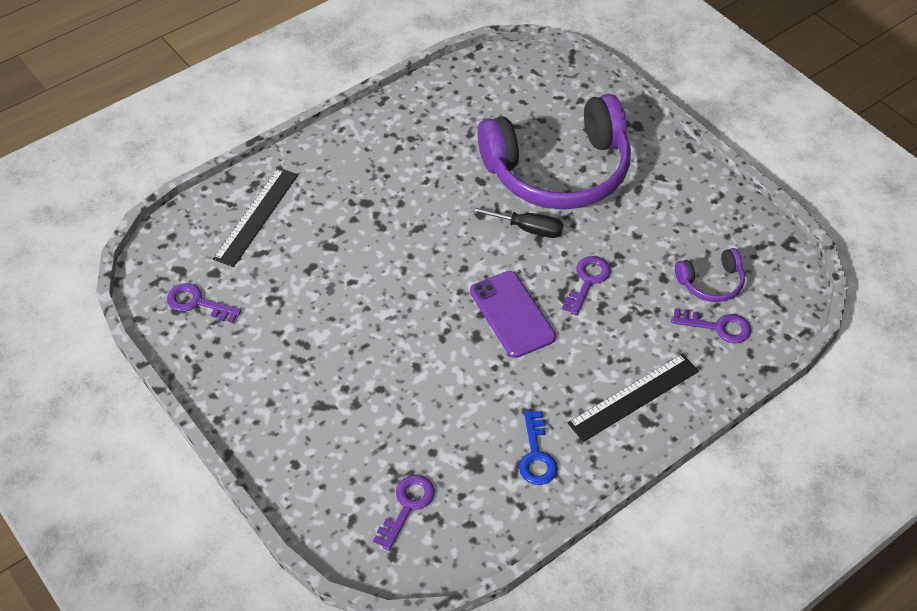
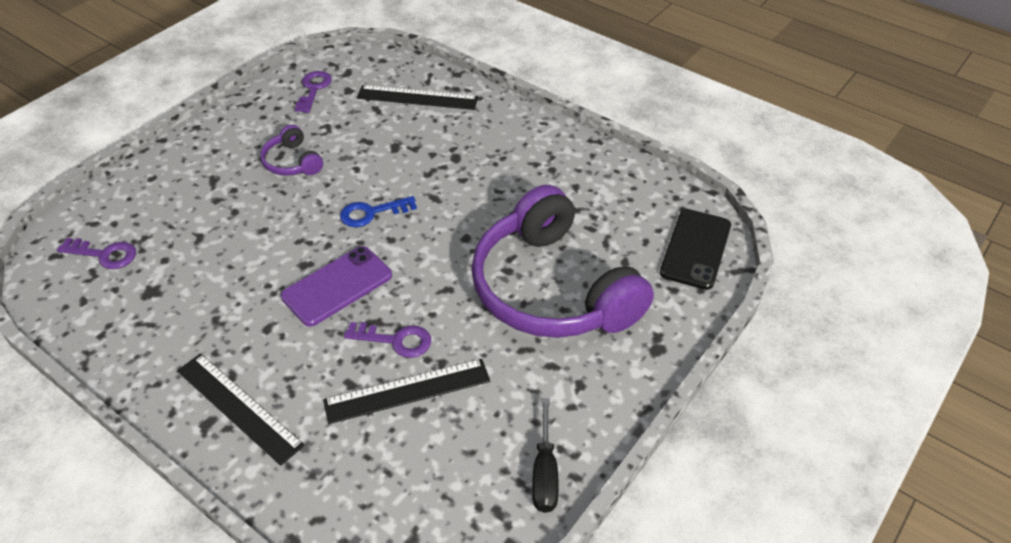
camera: 75 degrees right, 5 degrees down
black screwdriver [470,207,563,238] -> black screwdriver moved to [532,398,559,513]
blue key [519,411,558,485] -> blue key moved to [340,196,417,227]
purple key [671,308,751,343] -> none
purple headphones [675,248,745,302] -> purple headphones moved to [260,125,323,176]
none -> black ruler [323,359,490,424]
none -> black phone [660,209,731,290]

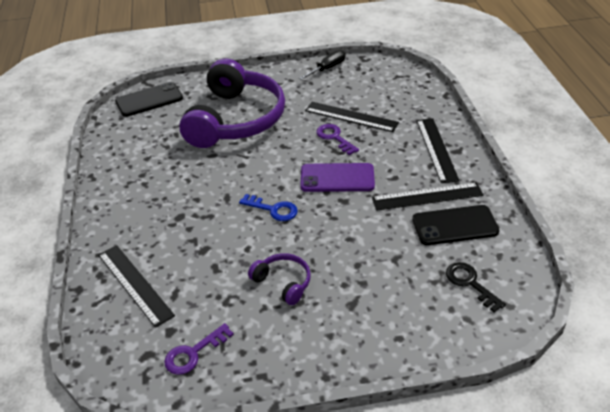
camera: 135 degrees left, 5 degrees down
purple key [57,238,136,269] -> black key [446,262,506,312]
purple headphones [260,125,323,176] -> purple headphones turned 60 degrees counterclockwise [248,253,311,305]
none -> black ruler [372,183,483,211]
none -> black phone [412,205,500,245]

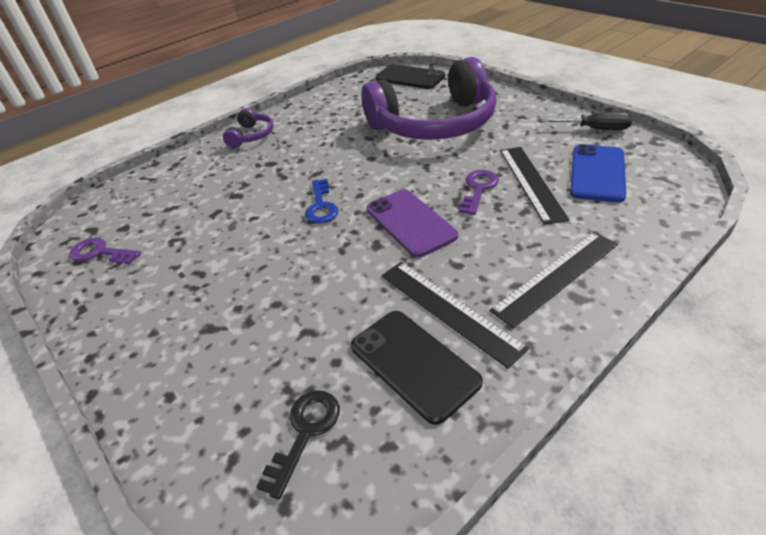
camera: 60 degrees right, 0 degrees up
black ruler [99,245,175,328] -> none
purple headphones [248,253,311,305] -> purple headphones moved to [223,108,274,148]
none -> blue phone [570,144,626,202]

